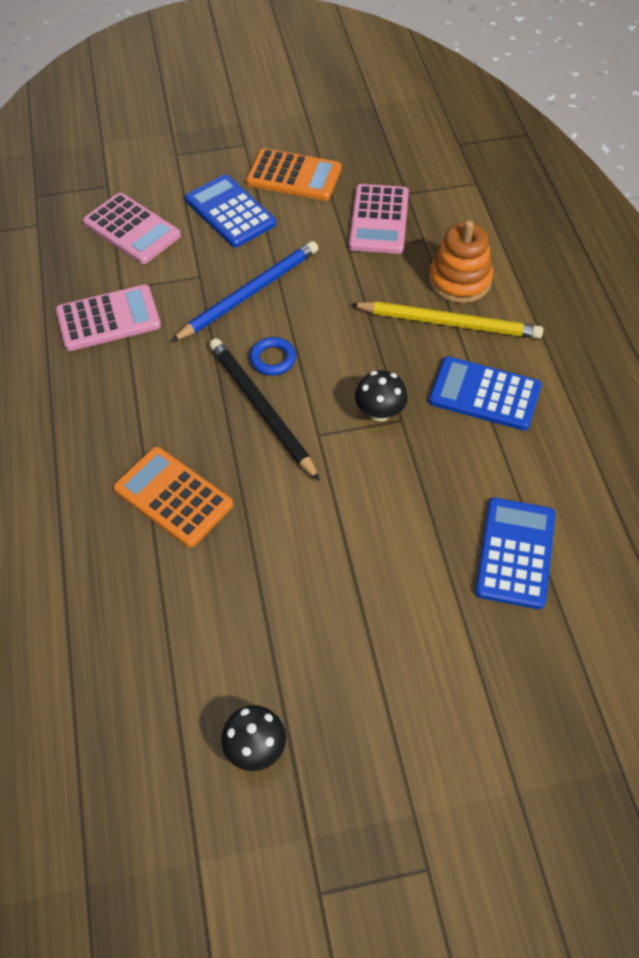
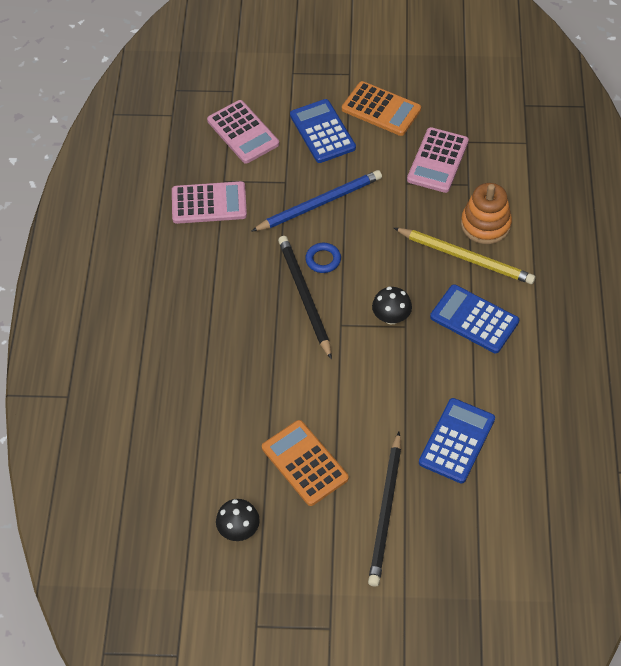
camera: 15 degrees right, 0 degrees up
orange calculator [113,447,233,547] -> orange calculator moved to [262,420,349,506]
none -> black pencil [368,432,401,587]

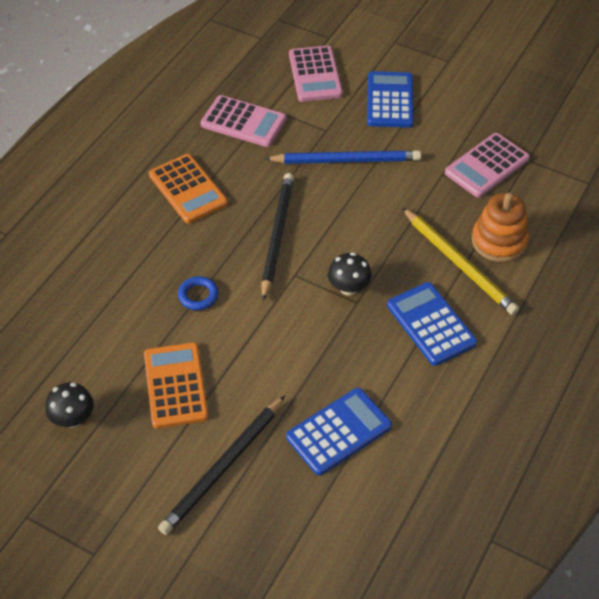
camera: 25 degrees right, 5 degrees down
blue ring [305,243,341,273] -> blue ring moved to [178,276,219,310]
orange calculator [342,81,421,136] -> orange calculator moved to [149,154,228,224]

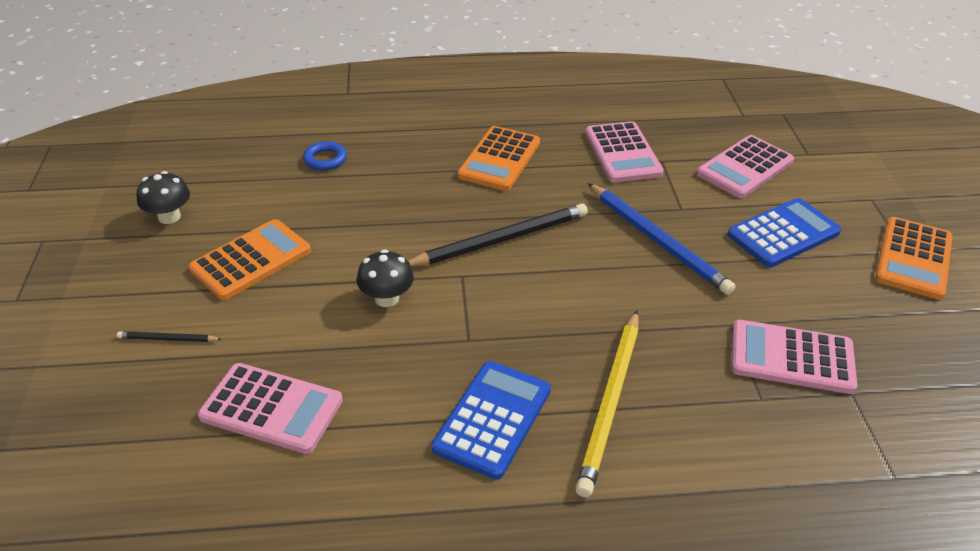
camera: 55 degrees right, 10 degrees down
black pencil [158,396,285,535] -> black pencil [117,331,221,342], size x0.46
blue ring [178,276,219,310] -> blue ring moved to [303,141,347,171]
blue calculator [286,388,392,476] -> pink calculator [198,363,343,454]
black mushroom [328,252,372,296] -> black mushroom moved to [357,249,414,307]
orange stacking toy [472,193,529,262] -> none
none -> orange calculator [875,217,953,300]

